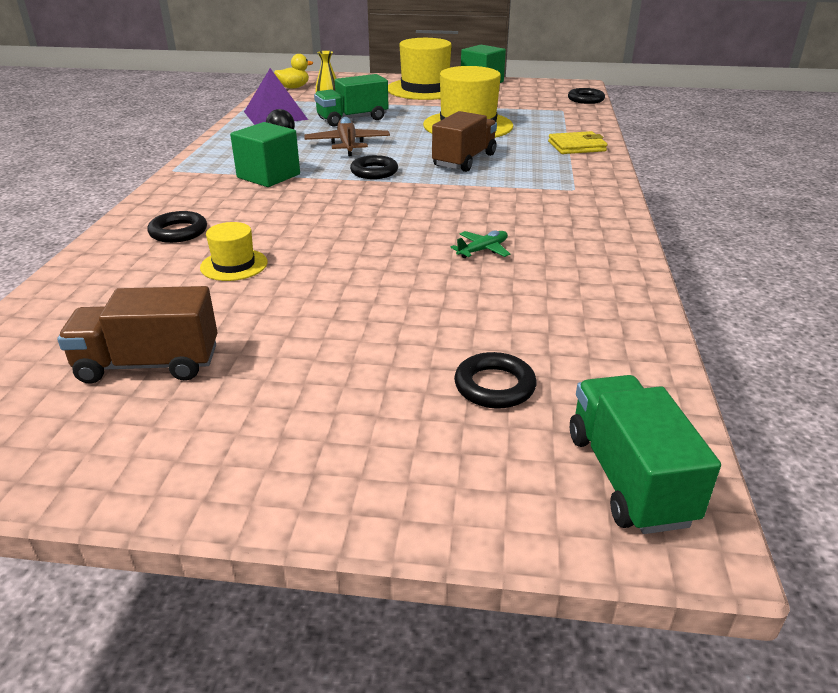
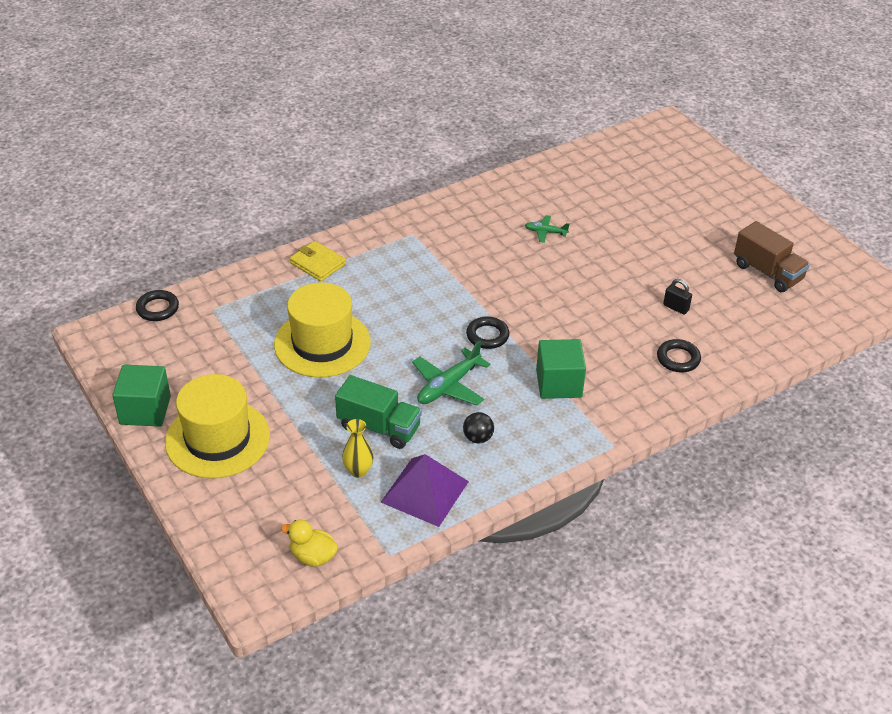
camera: 130 degrees left, 10 degrees up
yellow hat [200,222,268,281] -> black padlock [663,279,692,315]
brown plane [304,117,390,156] -> green plane [412,341,491,406]
brown truck [432,111,497,172] -> none
black ring [454,352,537,409] -> none
green truck [570,375,721,534] -> none

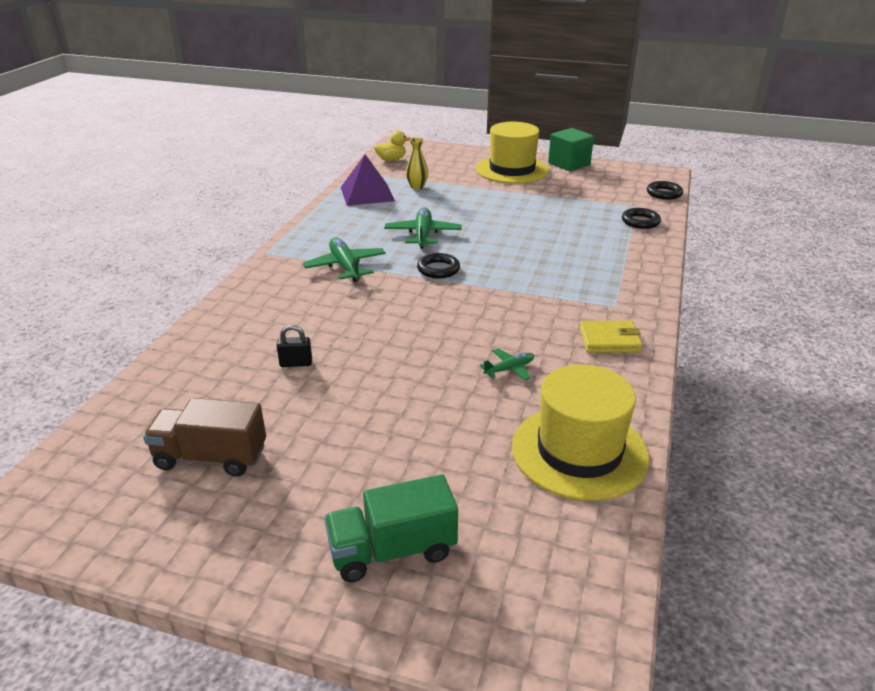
camera: 140 degrees right, 10 degrees down
yellow hat [274,282,371,378] -> yellow hat moved to [512,364,650,501]
yellow wallet [290,241,346,281] -> yellow wallet moved to [579,321,643,353]
green truck [335,375,422,449] -> green truck moved to [324,474,458,582]
black ball [463,412,494,443] -> none
green cube [536,339,586,399] -> green plane [303,237,386,282]
black ring [657,339,701,372] -> black ring moved to [622,208,661,229]

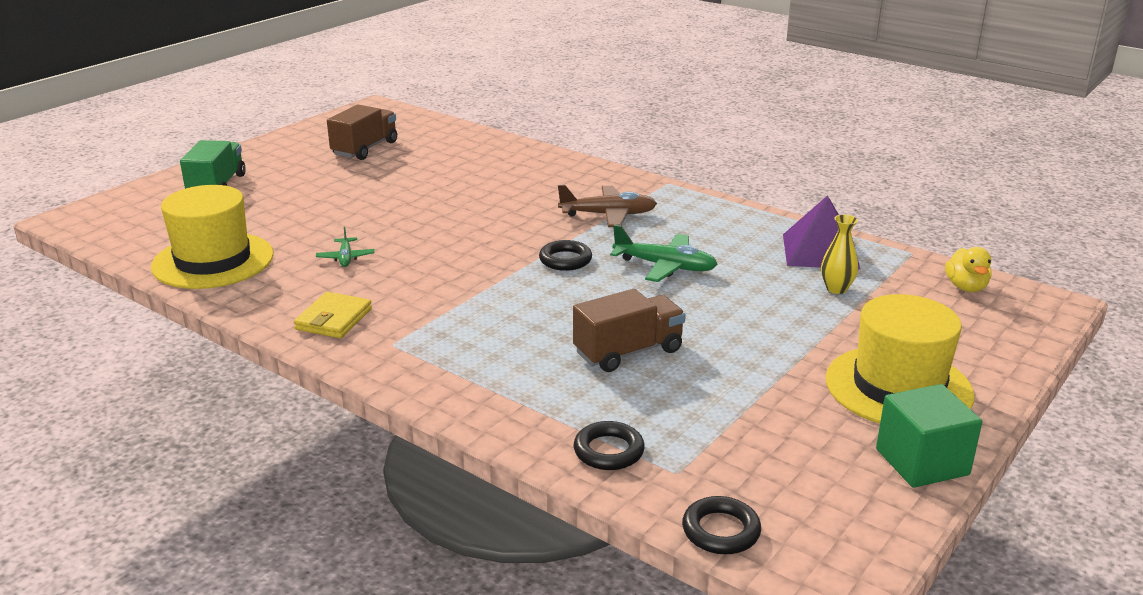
camera: 110 degrees right, 5 degrees down
black padlock [277,325,312,367] -> none
green plane [303,237,386,282] -> brown plane [558,185,657,227]
none -> brown truck [573,289,686,372]

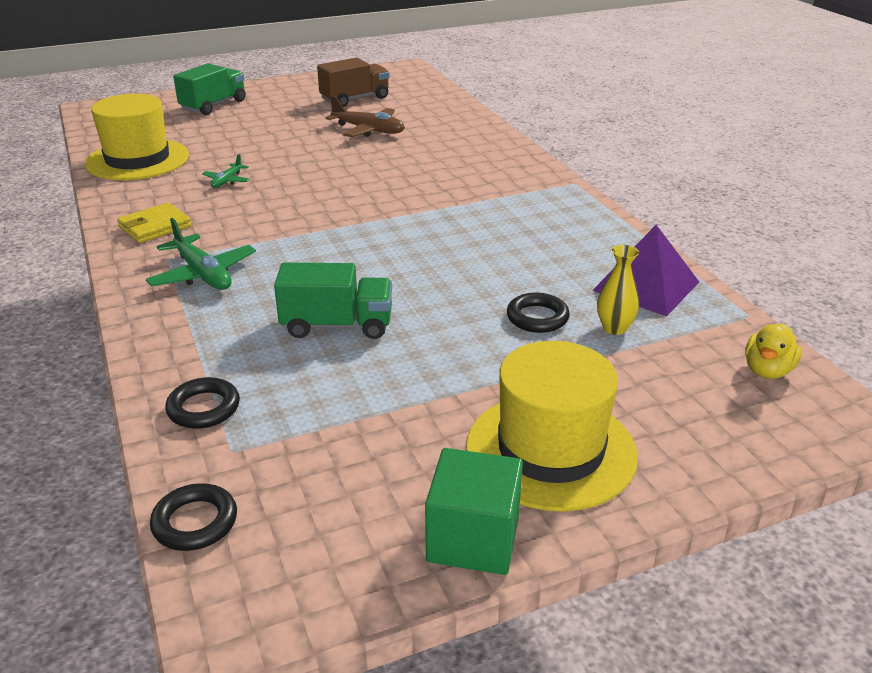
camera: 30 degrees right, 5 degrees up
black ring [539,240,592,271] -> black ring moved to [507,293,570,333]
brown plane [558,185,657,227] -> brown plane moved to [325,96,405,137]
brown truck [573,289,686,372] -> green truck [274,262,392,339]
green plane [610,225,717,282] -> green plane moved to [146,218,256,290]

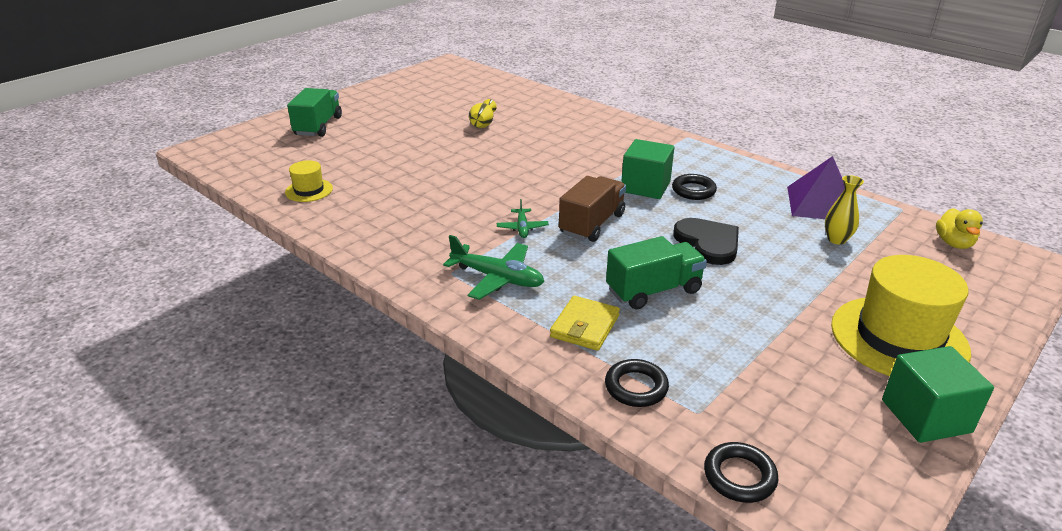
camera: 25 degrees left, 0 degrees up
yellow hat [85,94,189,180] -> yellow hat [285,160,333,202], size x0.48
yellow wallet [117,203,191,243] -> yellow wallet moved to [550,296,620,351]
green plane [202,154,250,188] -> green plane moved to [497,199,549,238]
brown truck [317,57,390,107] -> brown truck moved to [559,176,626,242]
brown plane [325,96,405,137] -> yellow vase [469,99,497,128]
black ring [507,293,570,333] -> black ring moved to [672,174,717,200]
none -> green cube [621,139,674,199]
none -> black heart [673,218,739,265]

